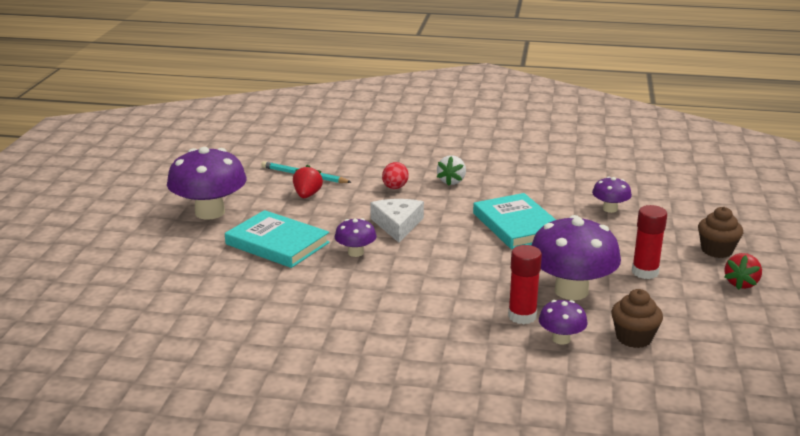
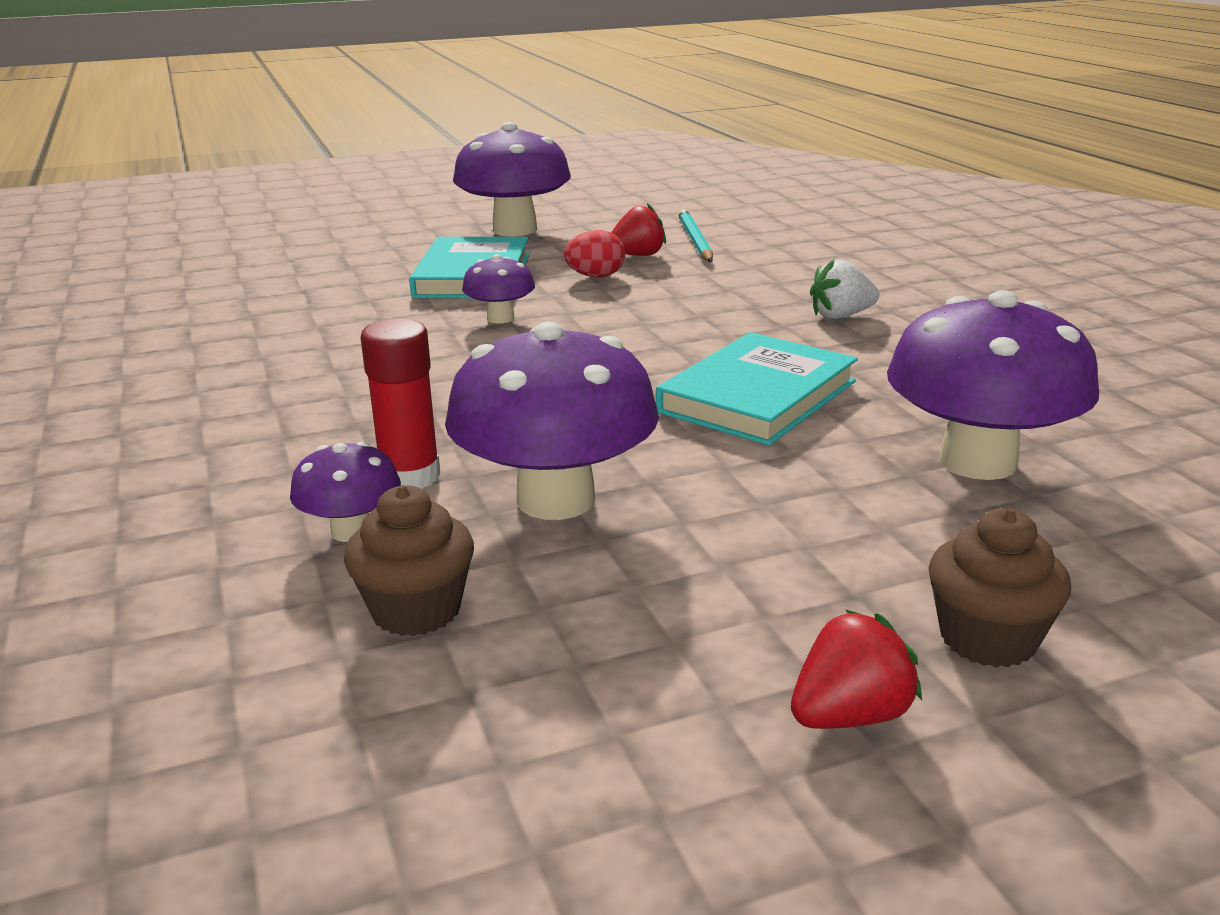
camera: 60 degrees right, 0 degrees up
white cheese [370,199,424,243] -> none
red egg [382,162,409,189] -> red egg moved to [564,230,625,277]
purple mushroom [592,177,632,213] -> purple mushroom [887,290,1099,480], size x2.00
red glue stick [632,205,667,279] -> none
red strawberry [724,253,762,290] -> red strawberry turned 150 degrees clockwise [791,610,922,729]

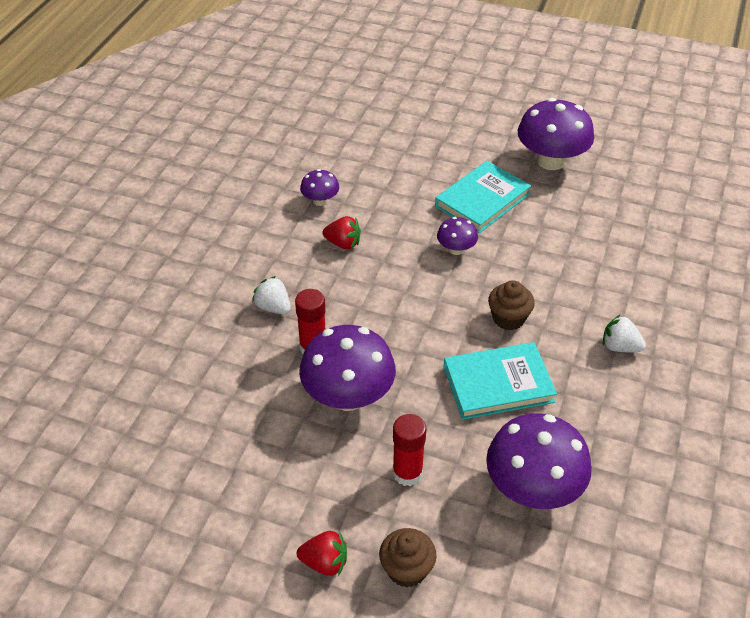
camera: 40 degrees right, 20 degrees up
purple mushroom [290,442,401,542] -> purple mushroom moved to [300,169,339,206]
brown cupcake [344,485,474,636] -> brown cupcake moved to [488,280,535,331]
red egg [564,230,625,277] -> none
red strawberry [611,203,666,256] -> red strawberry moved to [323,216,361,249]
turquoise pencil [678,209,713,262] -> none
none -> white strawberry [252,276,291,314]
none -> red glue stick [393,414,426,486]

